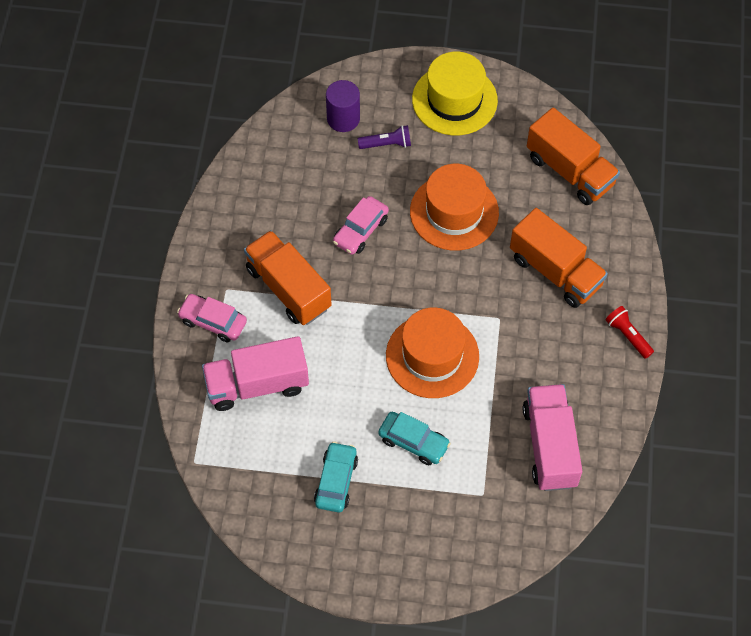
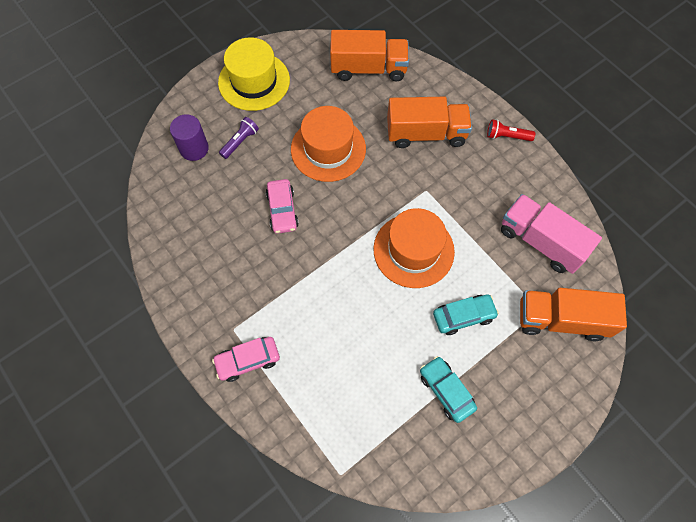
camera: 45 degrees left, 5 degrees up
pink truck [202,336,309,411] -> none
orange truck [244,230,332,325] -> orange truck moved to [520,288,627,341]

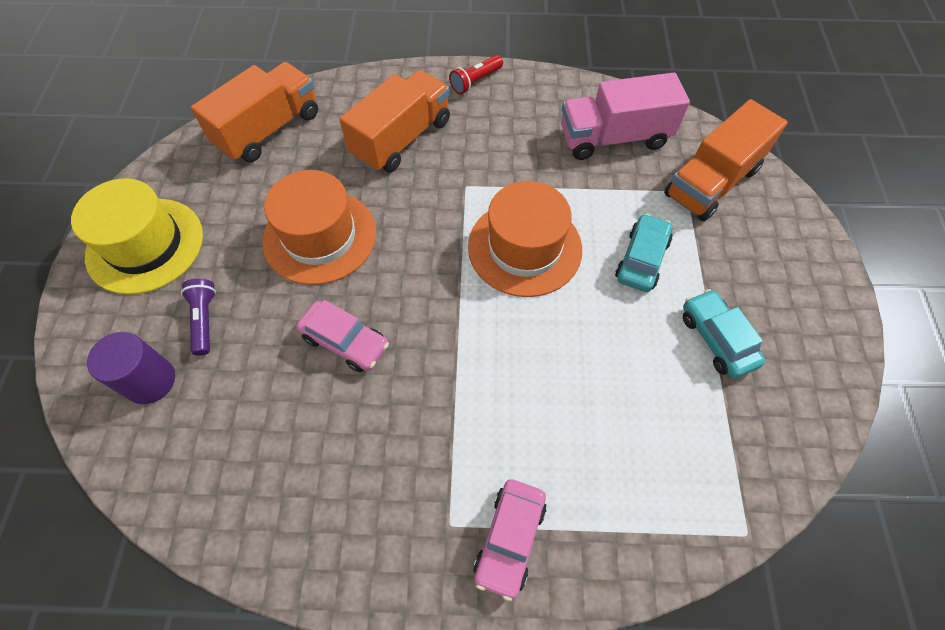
camera: 50 degrees left, 5 degrees down
turquoise car [420,356,477,423] -> turquoise car turned 60 degrees clockwise [683,289,765,378]

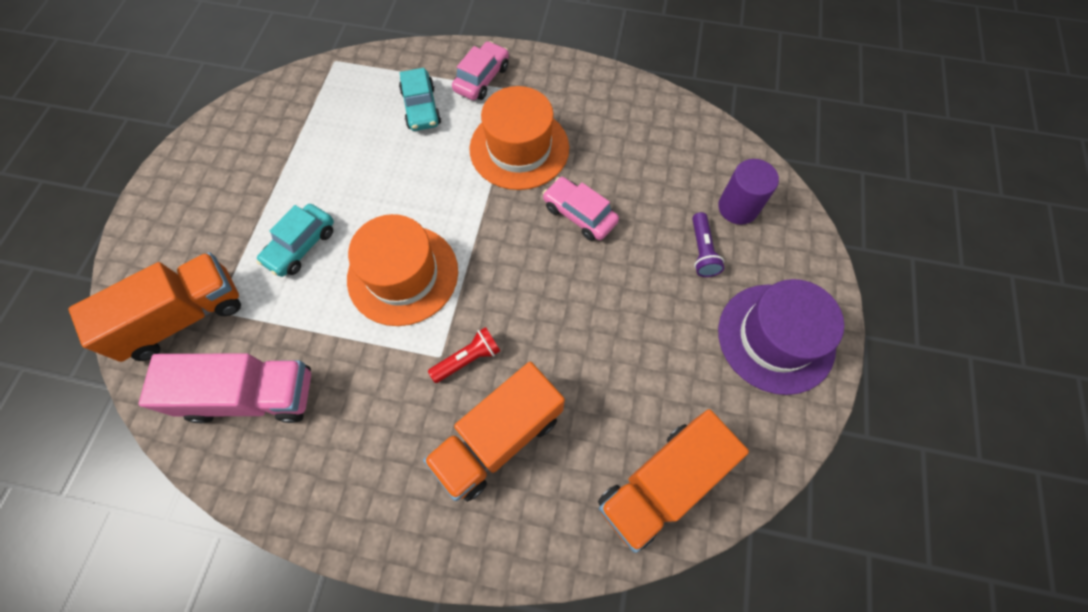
camera: 170 degrees left, 5 degrees up
yellow hat [71,178,203,295] -> purple hat [718,279,844,395]
orange hat [262,170,376,285] -> orange hat moved to [469,86,569,190]
red flashlight [449,55,503,94] -> red flashlight moved to [428,327,500,383]
turquoise car [683,289,765,378] -> turquoise car moved to [399,68,441,131]

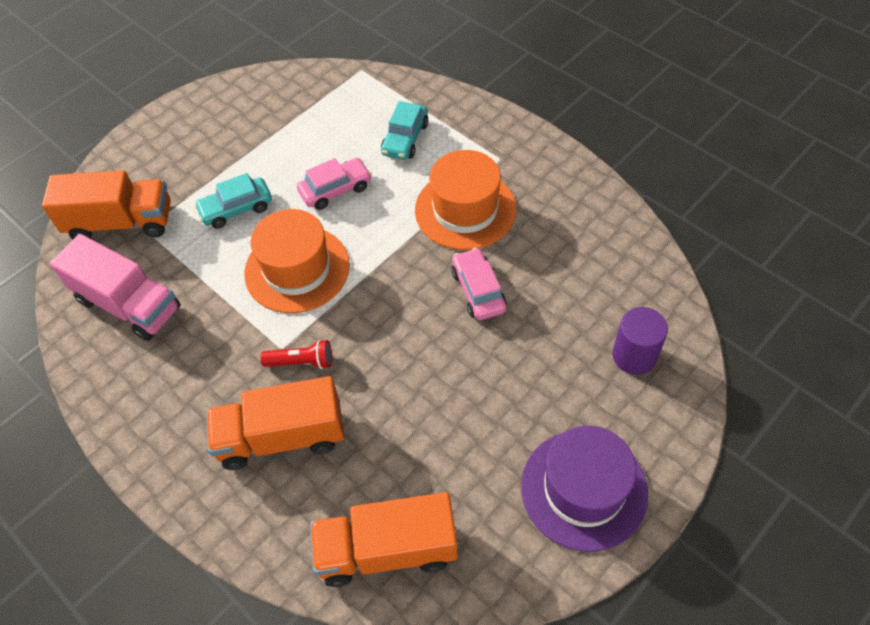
camera: 35 degrees right, 10 degrees down
pink car [452,41,509,100] -> pink car moved to [297,158,372,210]
purple flashlight [692,212,724,277] -> none

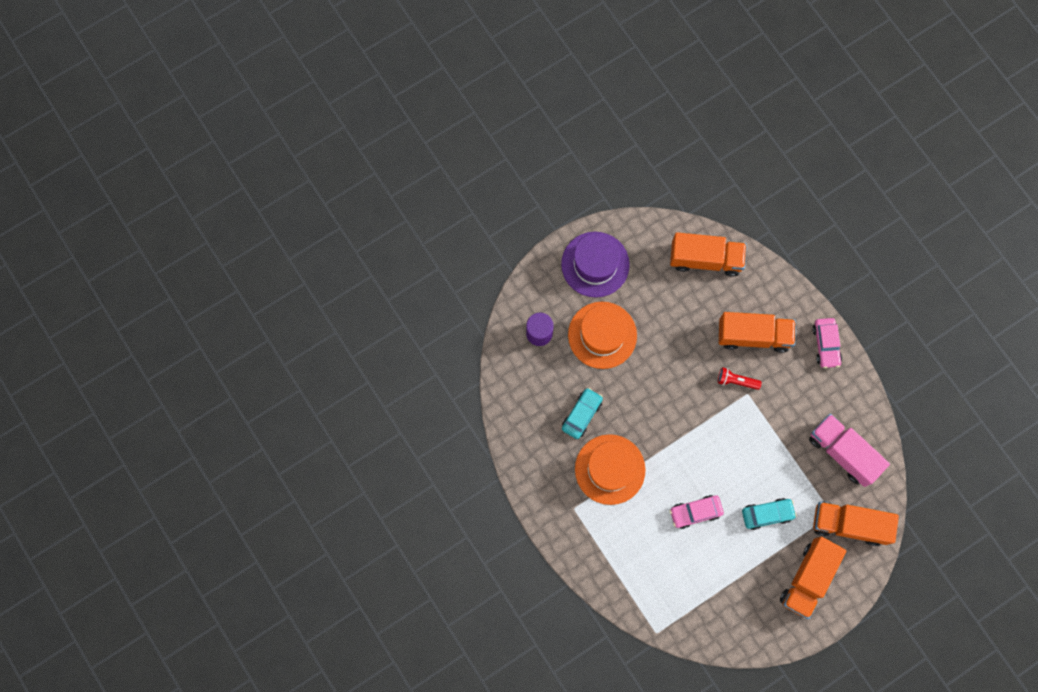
camera: 170 degrees left, 20 degrees up
orange hat [244,209,350,313] -> orange hat moved to [568,302,637,369]
turquoise car [381,101,428,160] -> turquoise car moved to [562,388,603,439]
pink car [451,248,507,320] -> pink car moved to [812,318,842,368]
none -> orange truck [780,537,846,619]

